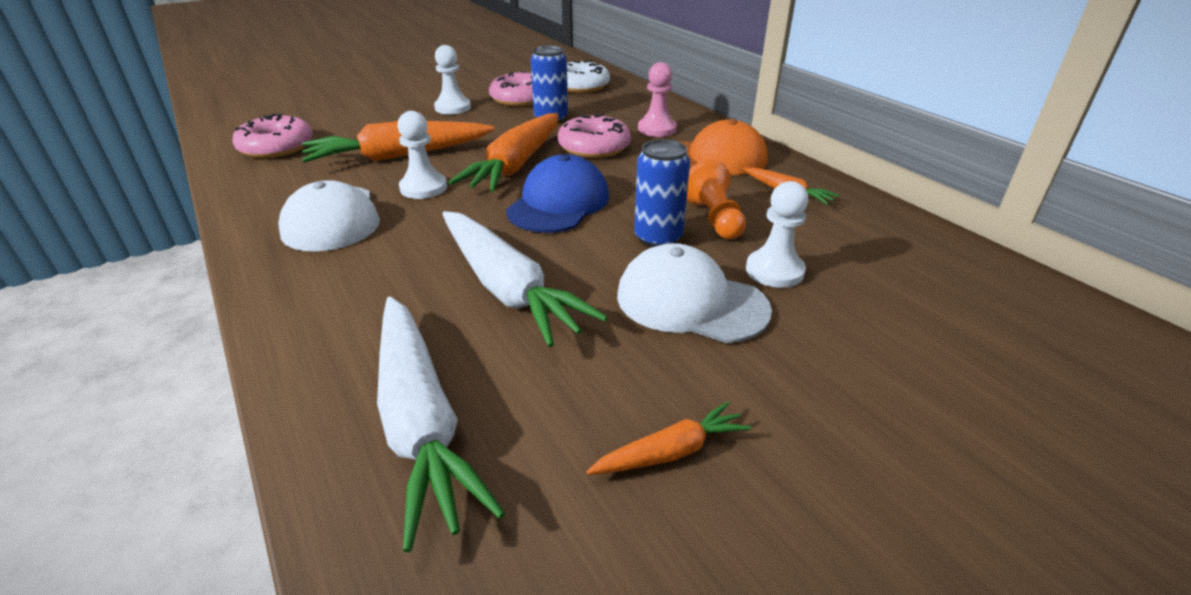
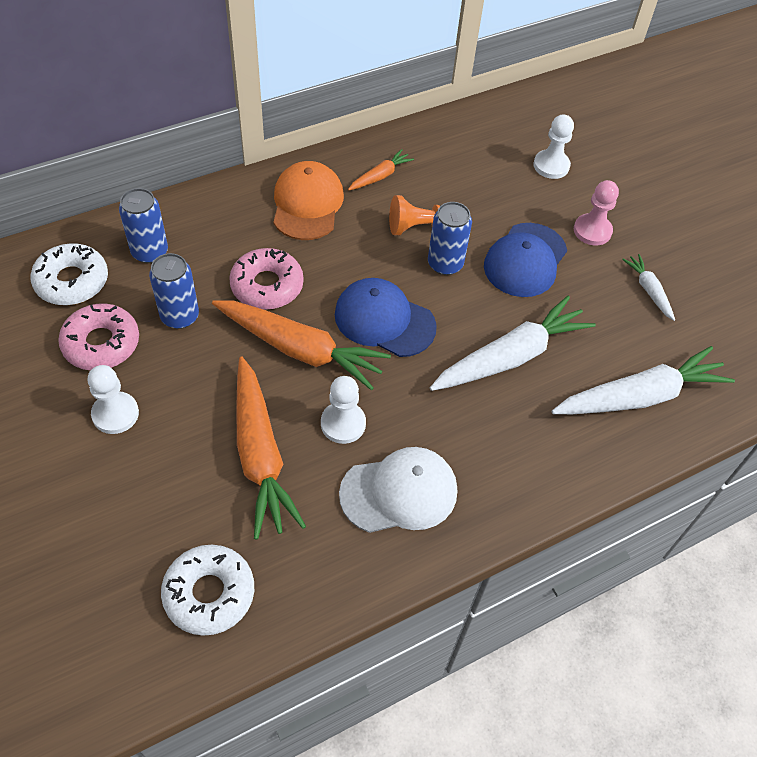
camera: 90 degrees left, 20 degrees up
pink donut [232,114,313,158] -> white donut [161,545,254,636]
orange carrot [586,401,752,475] -> white carrot [622,254,675,321]
white cap [617,243,772,343] -> blue cap [484,223,567,297]
pink pawn [638,62,677,137] -> pink pawn moved to [574,180,619,246]
white pawn [746,181,809,288] -> white pawn moved to [533,115,574,179]
none -> blue can [119,188,168,263]

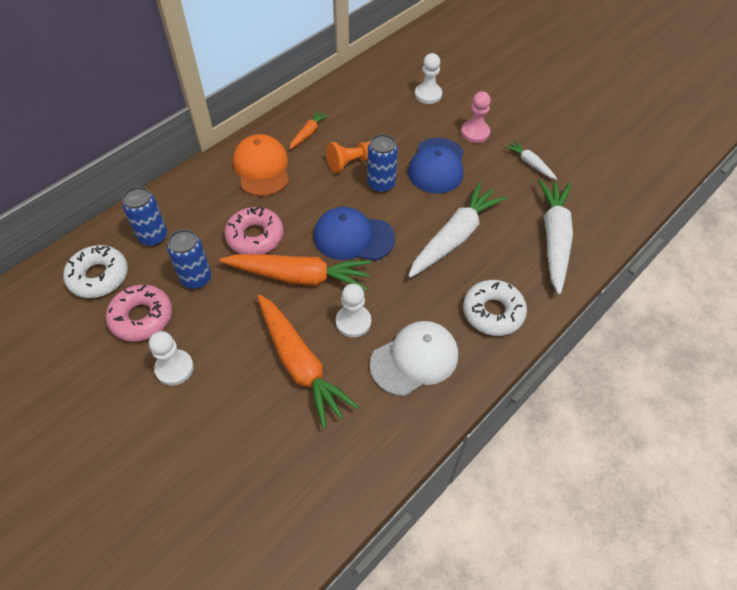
camera: 15 degrees left, 0 degrees up
white donut [161,545,254,636] -> white donut moved to [463,280,527,336]
white carrot [552,346,735,414] -> white carrot turned 45 degrees counterclockwise [538,179,573,295]

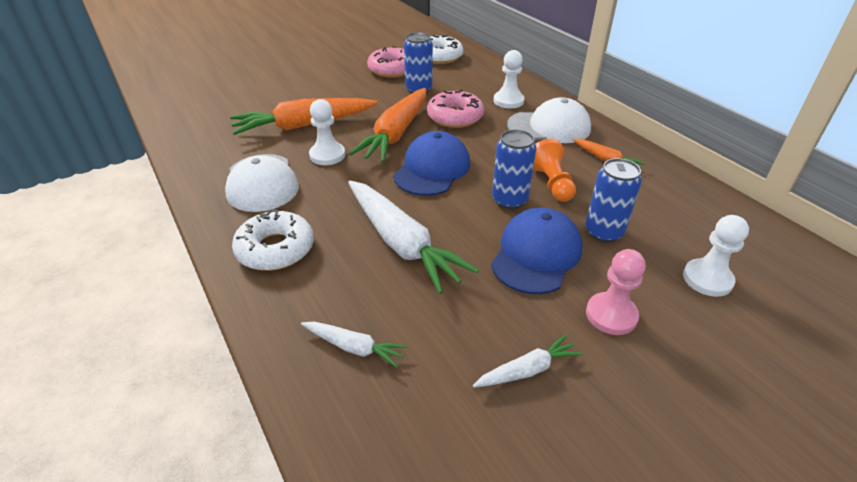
camera: 105 degrees right, 15 degrees down
blue can [122,187,167,246] -> blue can moved to [585,158,642,242]
white pawn [149,331,194,385] -> white pawn moved to [493,50,524,109]
orange cap [233,134,289,196] -> white cap [507,97,591,143]
blue cap [408,138,464,194] -> blue cap turned 90 degrees clockwise [491,208,583,294]
white carrot [538,179,573,295] -> white carrot [301,322,408,368], size x0.49

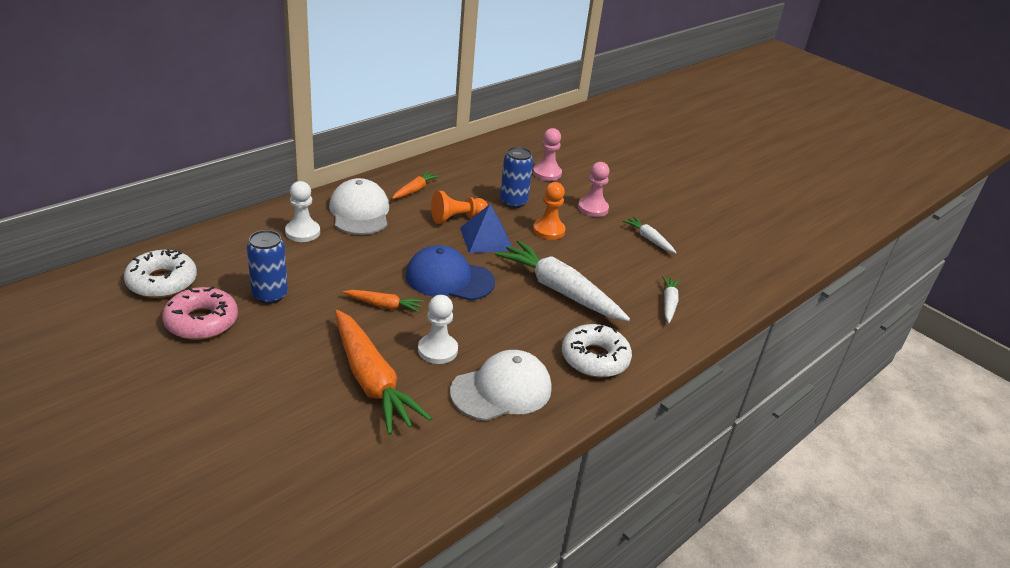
camera: 105 degrees left, 5 degrees down
white carrot [348,181,479,294] -> white carrot turned 90 degrees counterclockwise [495,240,630,321]
orange carrot [349,88,426,162] -> orange carrot [343,290,424,313], size x0.49
pink donut [427,89,484,128] -> none
blue cap [491,208,583,294] -> orange pawn [533,182,566,240]
blue can [492,129,536,209] -> blue pyramid [460,204,512,253]
white pawn [683,215,749,297] -> pink pawn [533,128,562,181]

